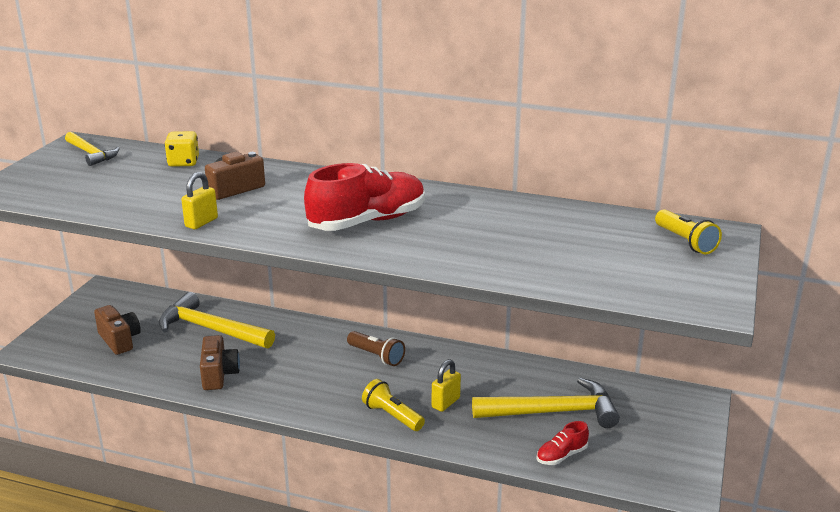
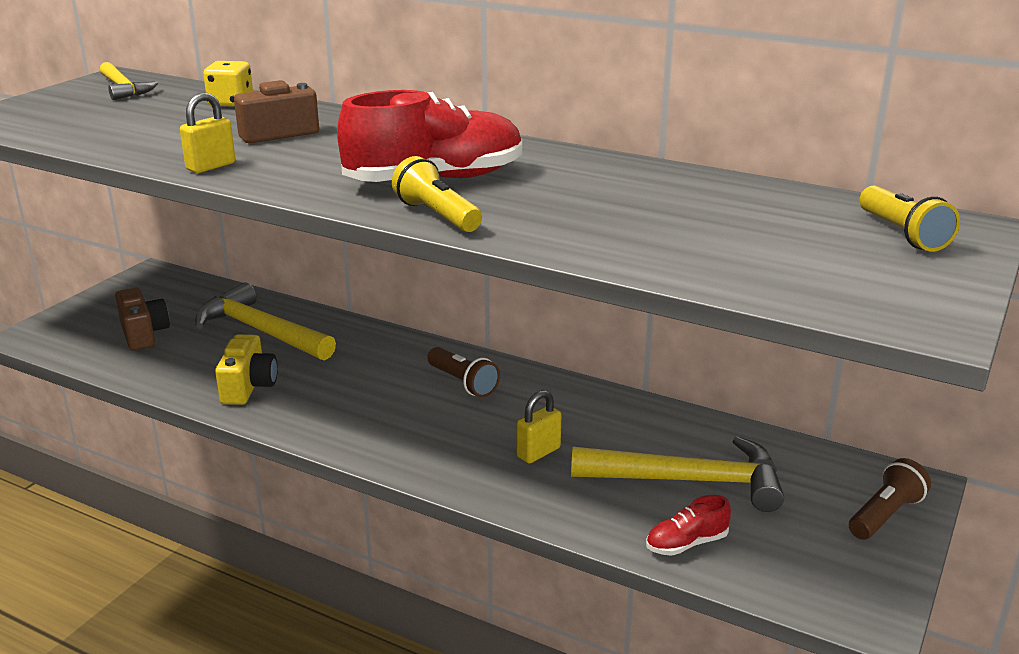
camera: 10 degrees right, 0 degrees up
brown camera [200,335,240,390] -> yellow camera [215,334,278,405]
yellow flashlight [362,379,425,431] -> yellow flashlight moved to [392,156,482,232]
none -> brown flashlight [849,458,931,540]

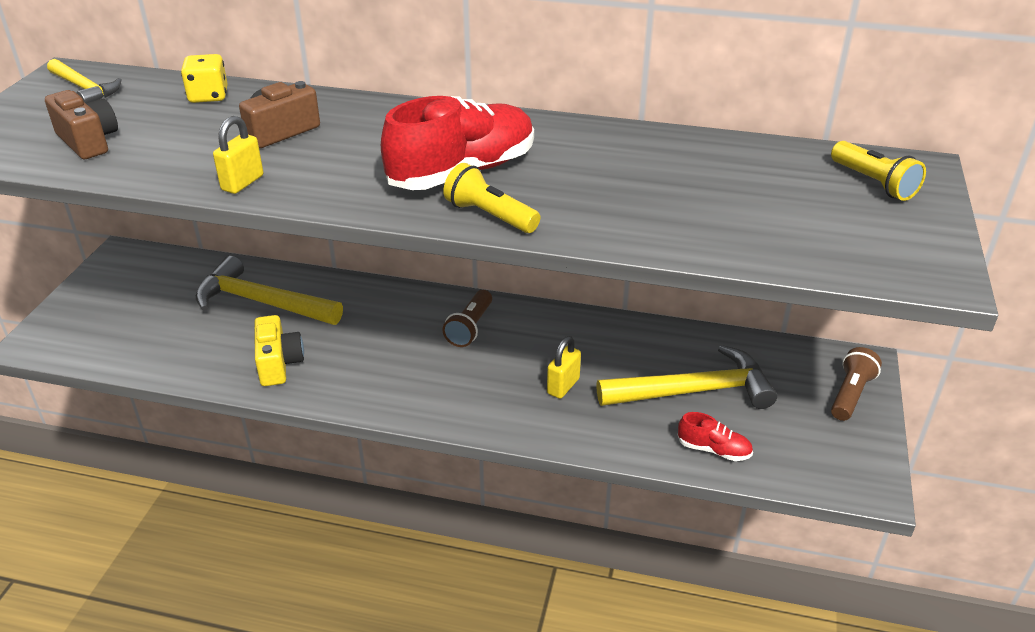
camera: 15 degrees left, 10 degrees up
brown camera [115,288,170,350] -> brown camera moved to [45,90,118,159]
brown flashlight [427,347,500,397] -> brown flashlight turned 75 degrees clockwise [442,290,492,347]
red shoe [646,495,731,556] -> red shoe turned 120 degrees counterclockwise [678,412,753,461]

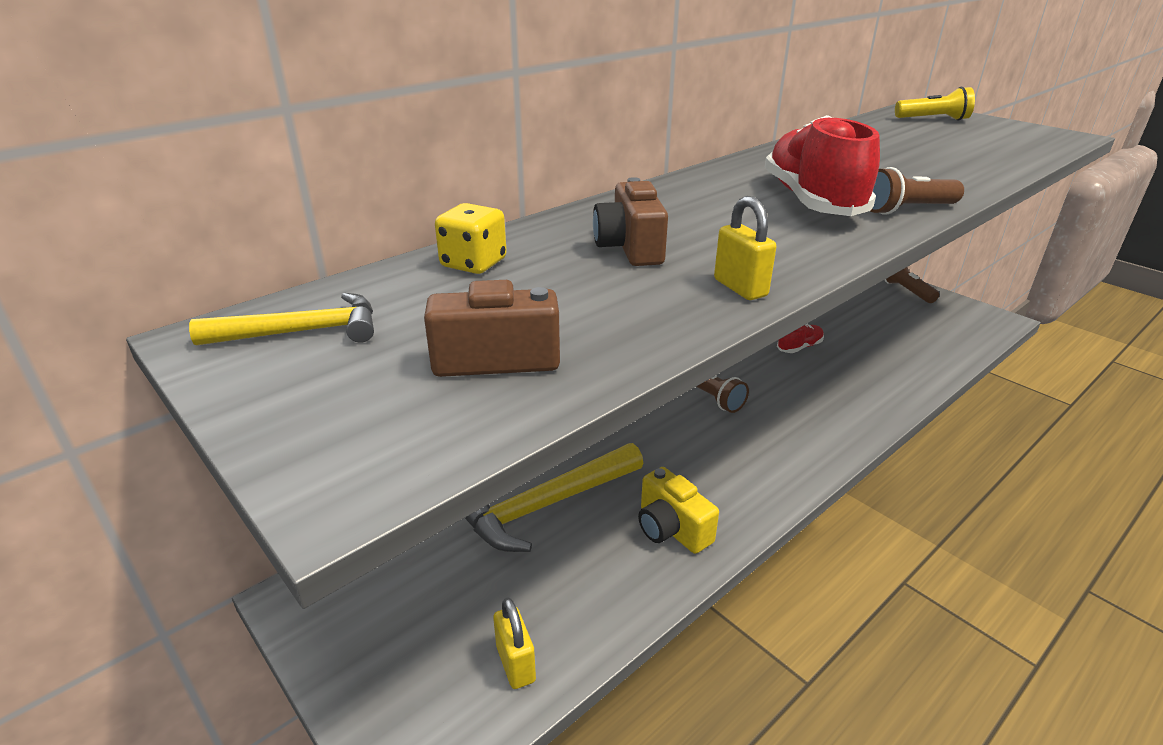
camera: 55 degrees left, 5 degrees down
yellow camera [255,315,304,386] -> yellow camera turned 150 degrees counterclockwise [638,467,719,554]
yellow flashlight [443,163,540,233] -> brown flashlight [871,167,964,215]
yellow padlock [547,336,581,399] -> yellow padlock moved to [493,597,536,689]
yellow hammer [597,345,777,409] -> none
red shoe [678,412,753,461] -> red shoe moved to [777,324,824,353]

